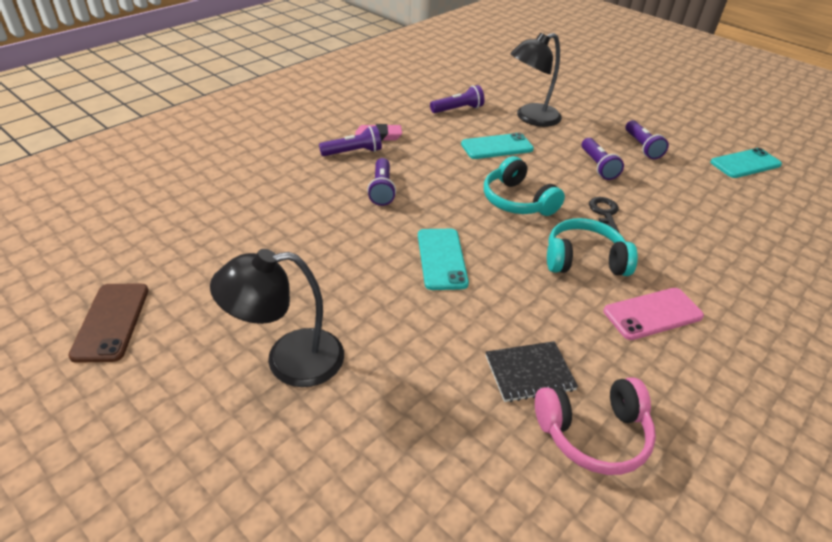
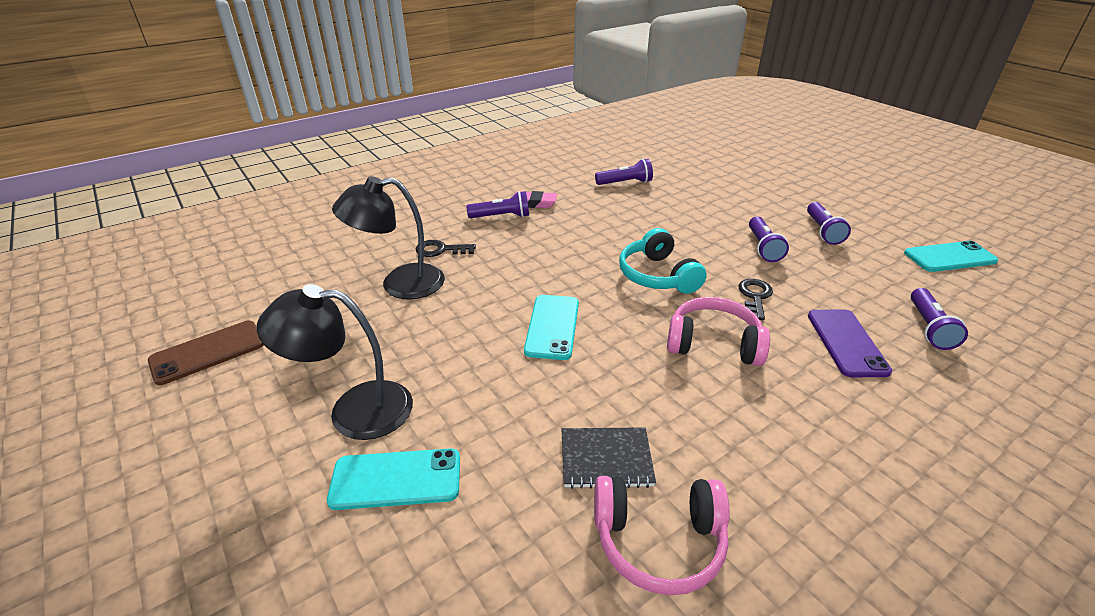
camera: 15 degrees right, 5 degrees down
brown phone [68,284,149,363] -> brown phone turned 45 degrees clockwise [148,321,264,385]
purple flashlight [367,158,396,206] -> purple flashlight moved to [911,288,968,350]
turquoise phone [461,133,534,159] -> turquoise phone moved to [327,448,460,510]
black lamp [510,33,562,127] -> black lamp moved to [332,176,445,299]
turquoise headphones [547,218,638,276] -> pink headphones [667,297,770,366]
pink phone [604,288,704,340] -> none
none -> black key [416,240,476,257]
none -> purple phone [808,309,892,377]

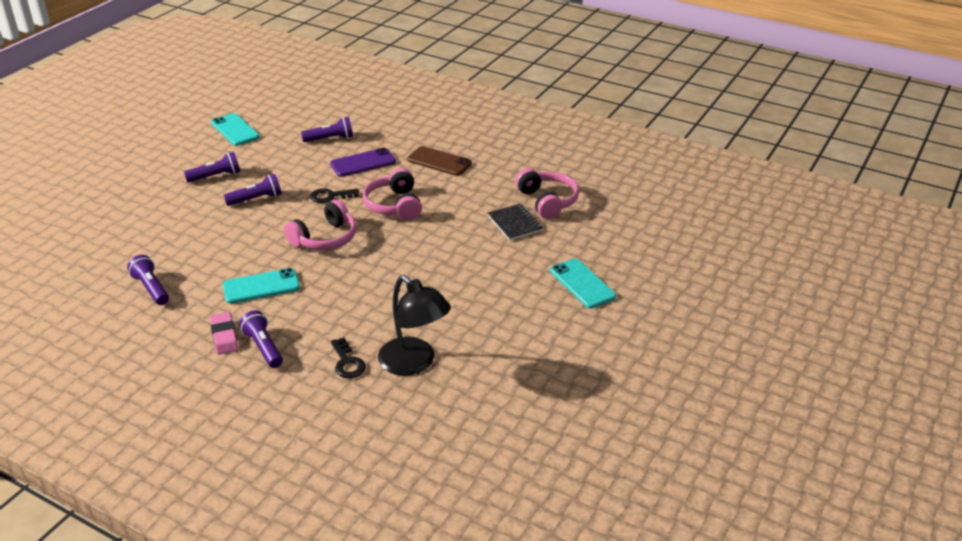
camera: 115 degrees left, 0 degrees up
brown phone [148,321,264,385] -> brown phone moved to [407,146,472,176]
black lamp [257,284,413,440] -> none
turquoise phone [524,295,579,360] -> turquoise phone moved to [223,268,300,304]
turquoise headphones [619,228,707,294] -> pink headphones [284,200,356,250]

